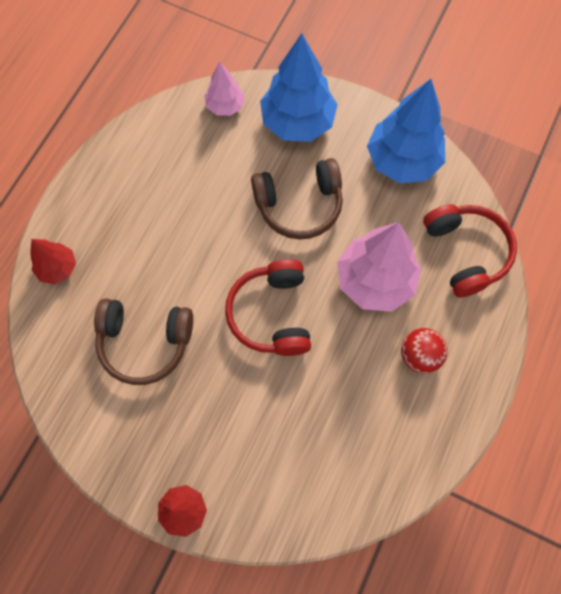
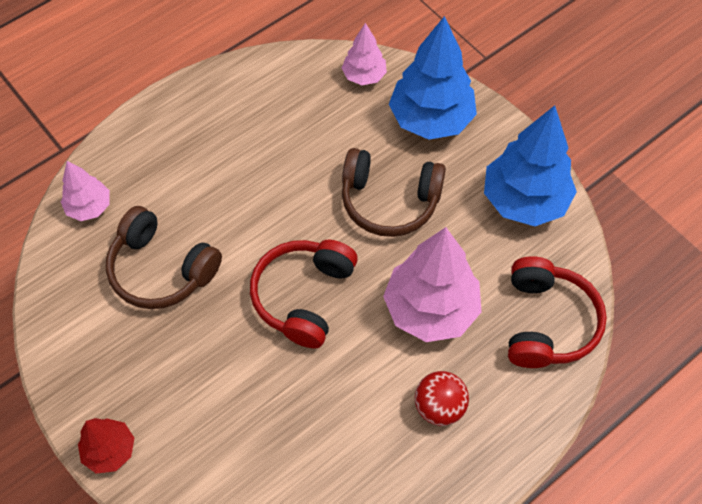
camera: 25 degrees right, 10 degrees down
red tree [30,239,76,284] -> none
none -> pink tree [61,161,110,221]

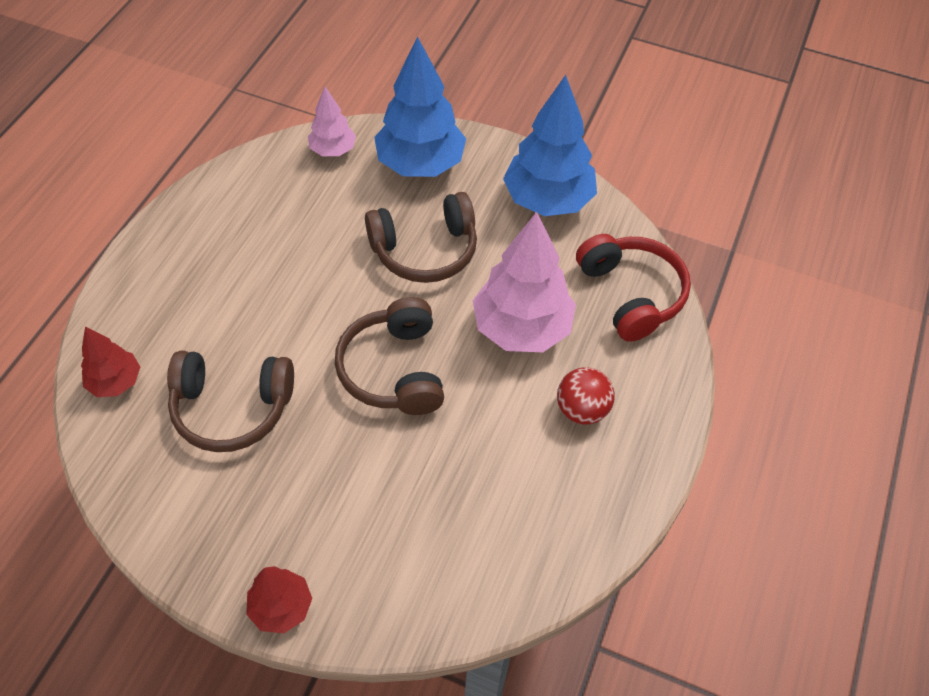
camera: 30 degrees left, 5 degrees down
pink tree [61,161,110,221] -> red tree [81,327,140,397]
red headphones [250,240,358,348] -> brown headphones [335,297,444,415]

